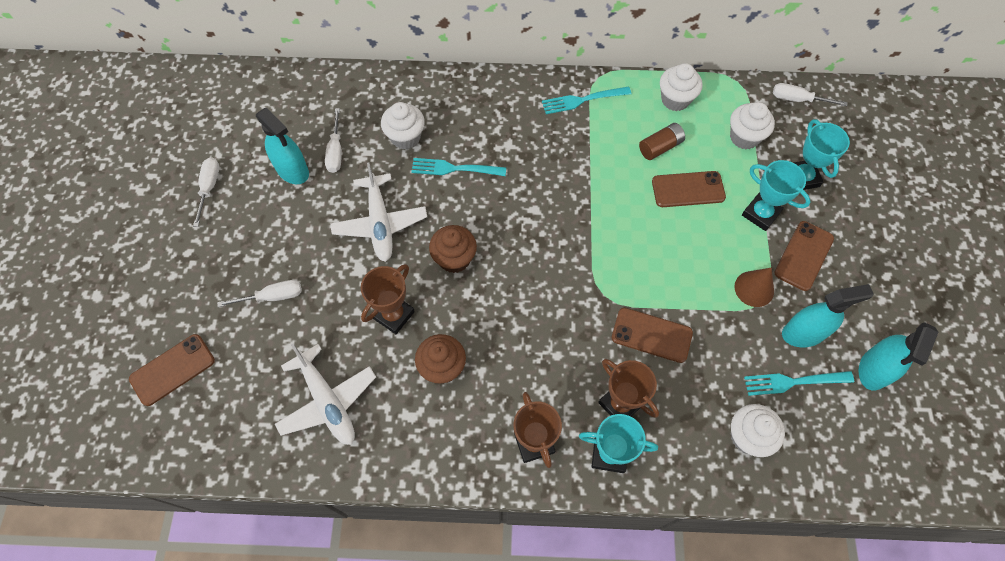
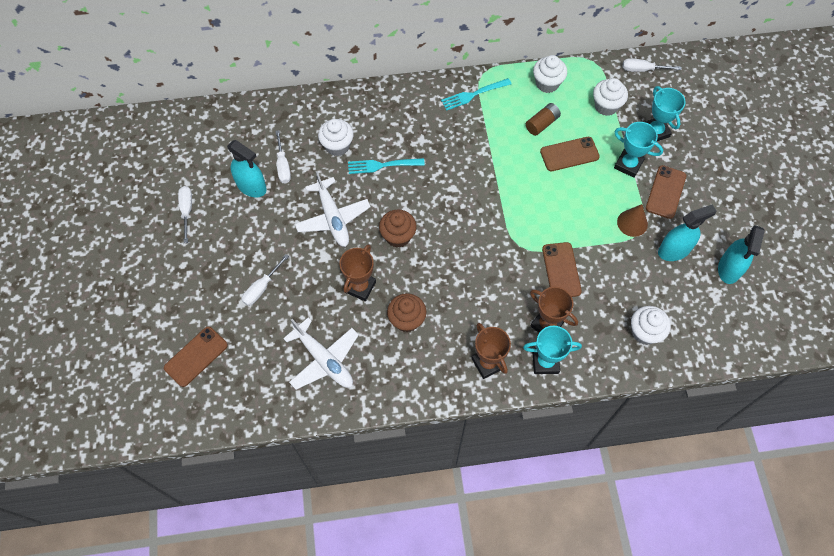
camera: 10 degrees left, 0 degrees up
white screwdriver [217,280,302,307] -> white screwdriver turned 150 degrees clockwise [242,254,289,306]
brown phone [612,308,693,363] -> brown phone turned 75 degrees clockwise [542,242,582,297]
turquoise fork [744,371,854,396] -> none

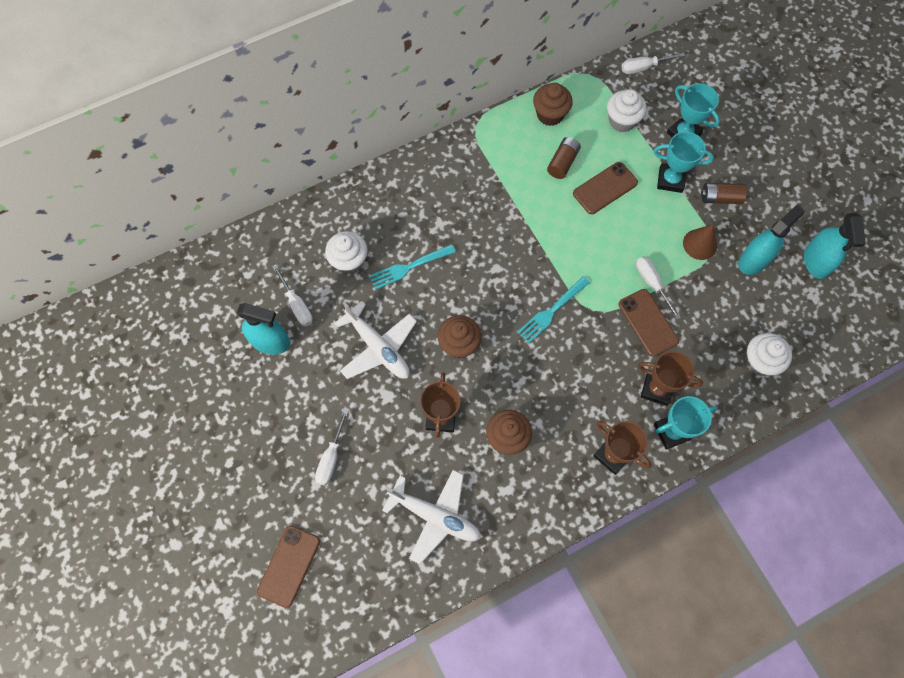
camera: 20 degrees left, 5 degrees up
white screwdriver [178,186,192,243] -> white screwdriver moved to [636,256,681,319]
turquoise fork [441,78,512,111] -> turquoise fork moved to [517,276,590,344]
white cupcake [533,55,567,93] -> brown cupcake [533,83,573,126]
brown phone [646,165,686,219] -> brown battery [701,183,747,204]

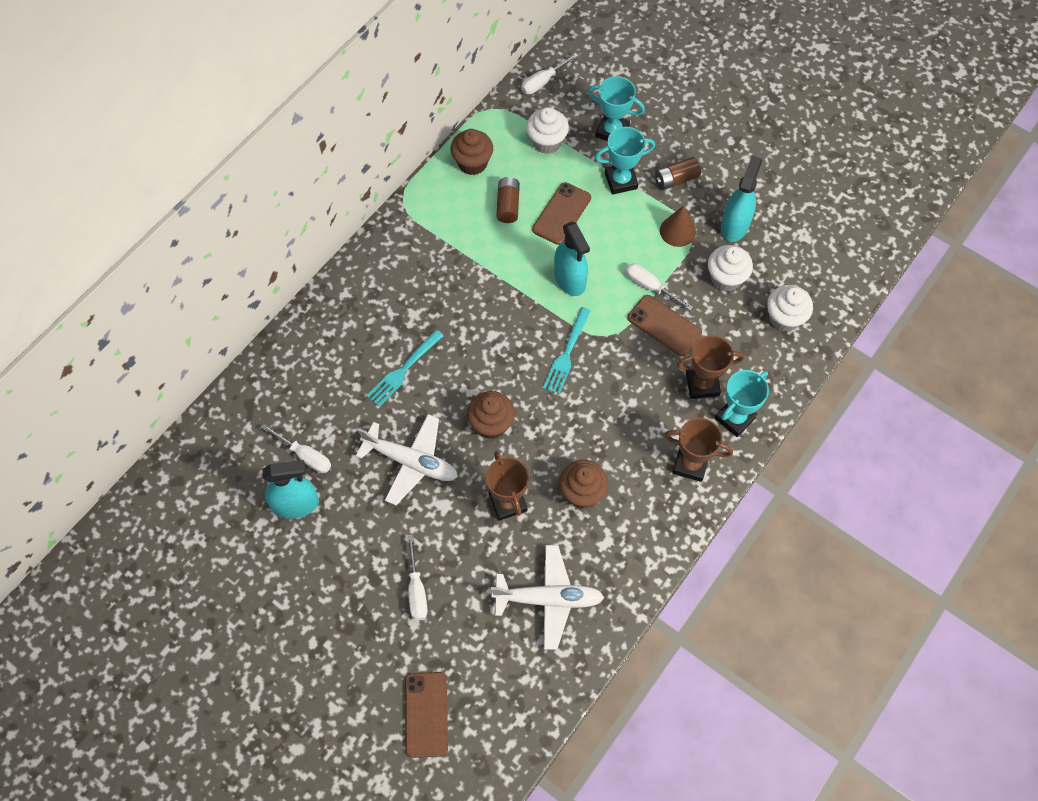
camera: 25 degrees left, 5 degrees down
white cupcake [325,231,368,274] -> white cupcake moved to [708,245,753,292]
turquoise spray bottle [804,213,866,279] -> turquoise spray bottle moved to [554,221,590,296]

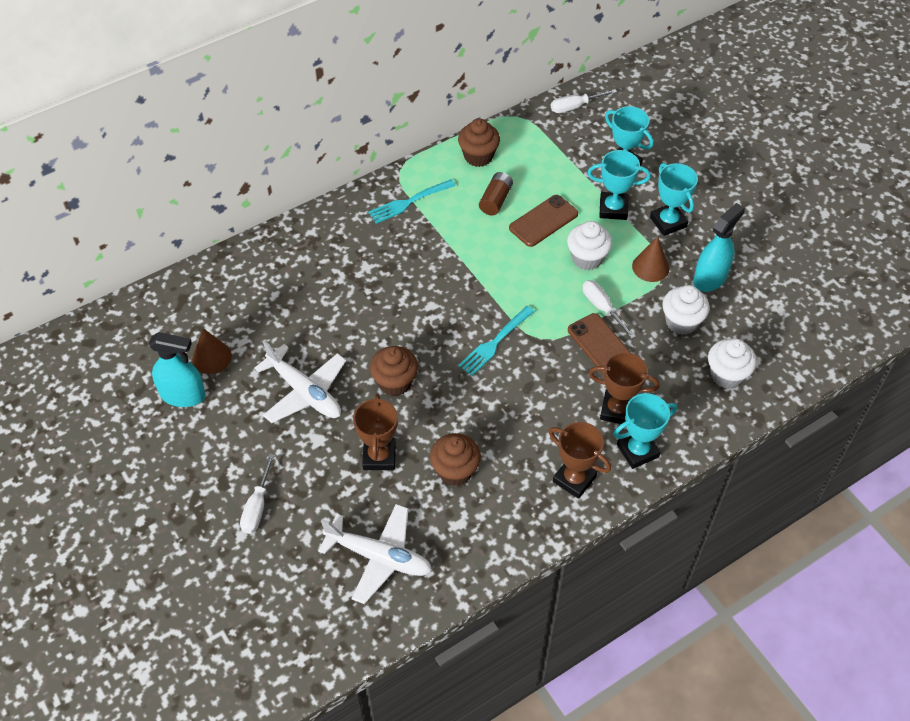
camera: 20 degrees right, 10 degrees down
white screwdriver [262,425,331,473] -> brown cone [192,328,232,374]
turquoise fork [367,330,444,407] -> turquoise fork moved to [368,179,456,224]
brown phone [405,672,448,758] -> none
white cupcake [526,107,569,154] -> white cupcake moved to [567,221,612,270]
turquoise spray bottle [554,221,590,296] -> none
brown battery [655,157,701,190] -> turquoise trophy [650,163,698,236]

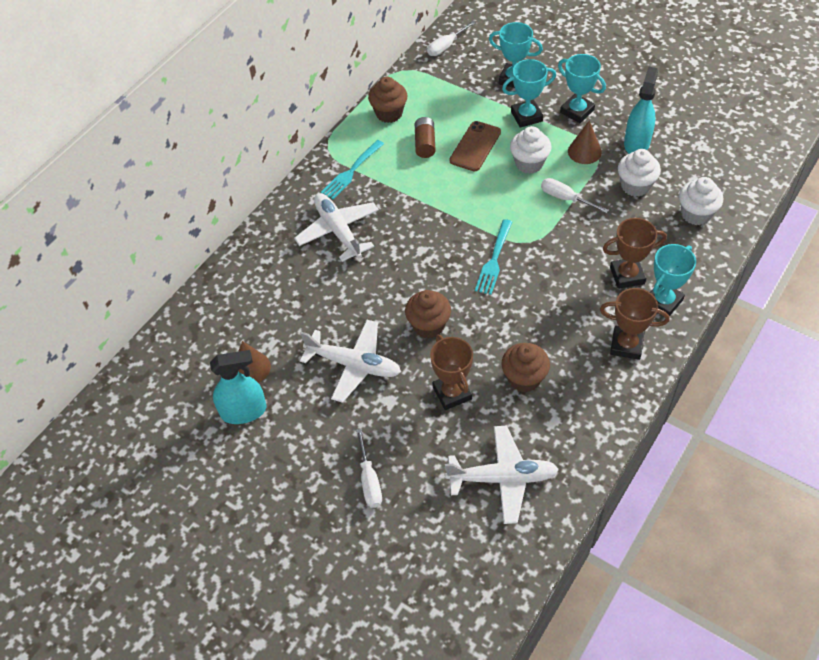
camera: 20 degrees left, 0 degrees up
brown phone [568,313,631,375] -> none
none -> white plane [294,193,379,262]

